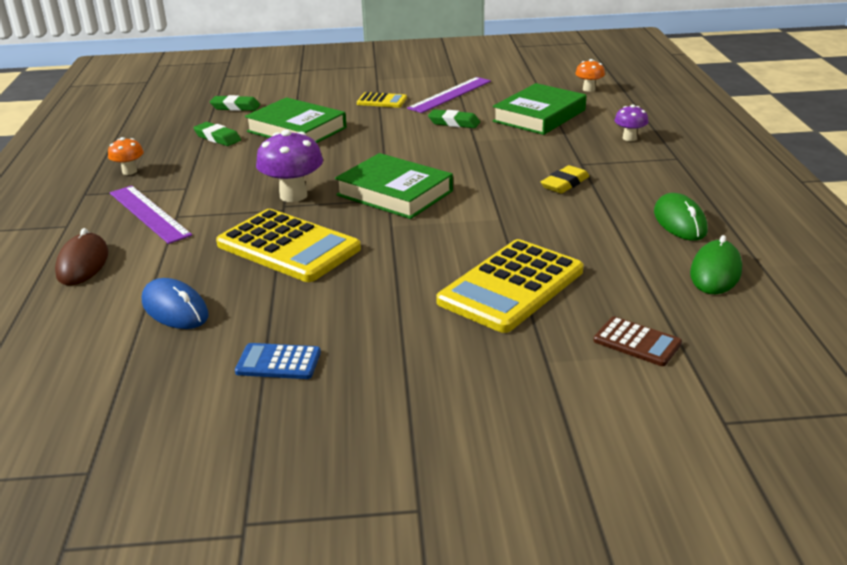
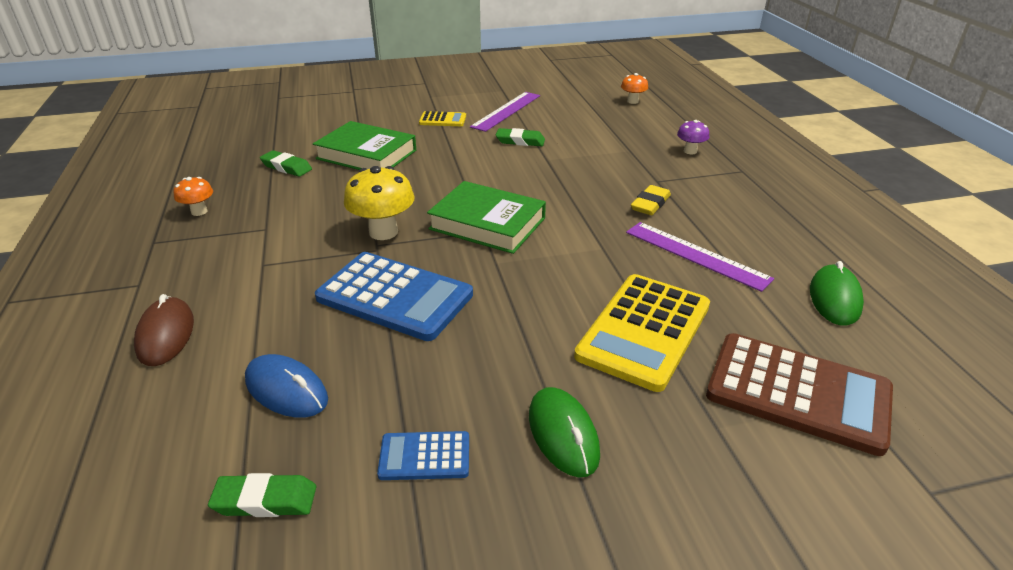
camera: 10 degrees left, 5 degrees up
purple ruler [110,186,192,244] -> purple ruler moved to [626,222,774,292]
green eraser [210,95,260,111] -> green eraser moved to [208,473,316,517]
yellow calculator [216,209,361,282] -> blue calculator [315,252,473,341]
purple mushroom [256,130,323,202] -> yellow mushroom [344,166,415,240]
green book [493,83,586,135] -> none
brown calculator [593,316,682,366] -> brown calculator [706,333,893,456], size x2.05
green mouse [654,193,708,241] -> green mouse moved to [529,387,600,477]

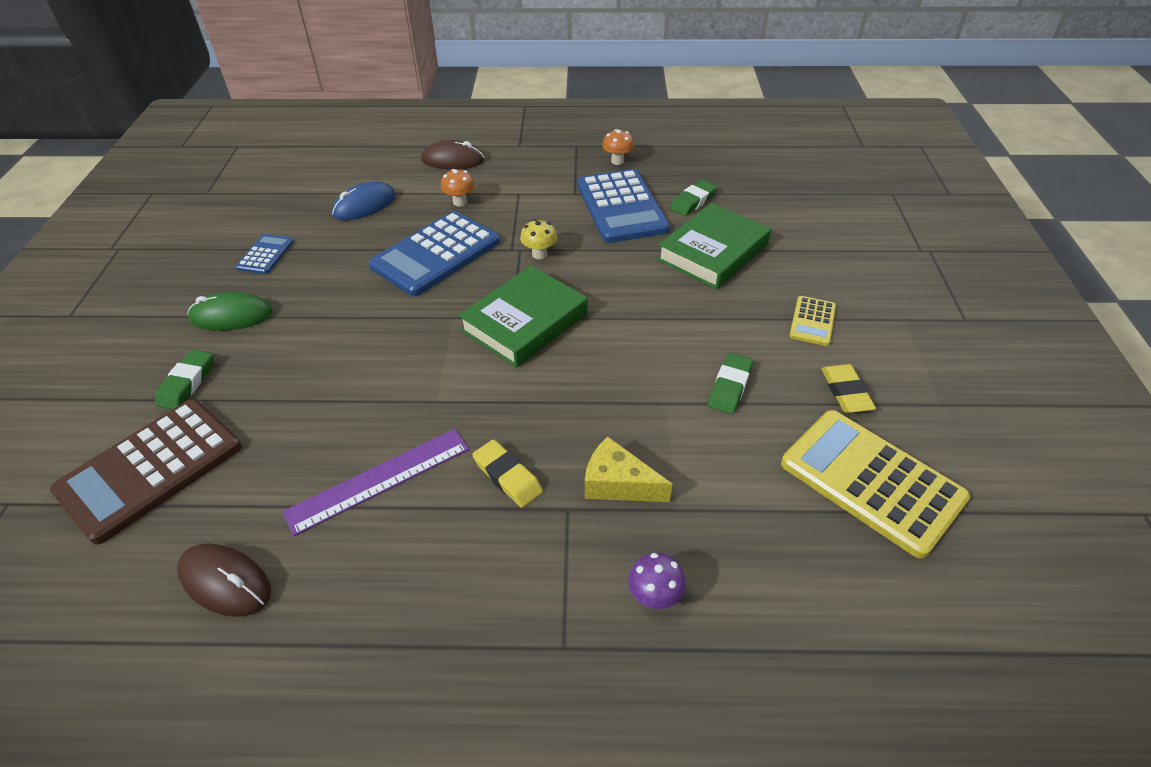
camera: 105 degrees right, 10 degrees up
green eraser [208,473,316,517] -> green eraser moved to [155,350,213,409]
yellow mushroom [344,166,415,240] -> yellow mushroom [520,219,557,259], size x0.56
purple ruler [470,92,540,132] -> yellow eraser [821,364,876,413]
yellow calculator [574,274,710,392] -> yellow calculator moved to [781,410,970,559]
orange mushroom [621,73,648,104] -> orange mushroom moved to [441,169,475,206]
green mouse [810,261,864,326] -> brown mouse [177,543,271,617]
none -> blue calculator [577,169,670,243]
none -> yellow cheese [585,436,673,502]

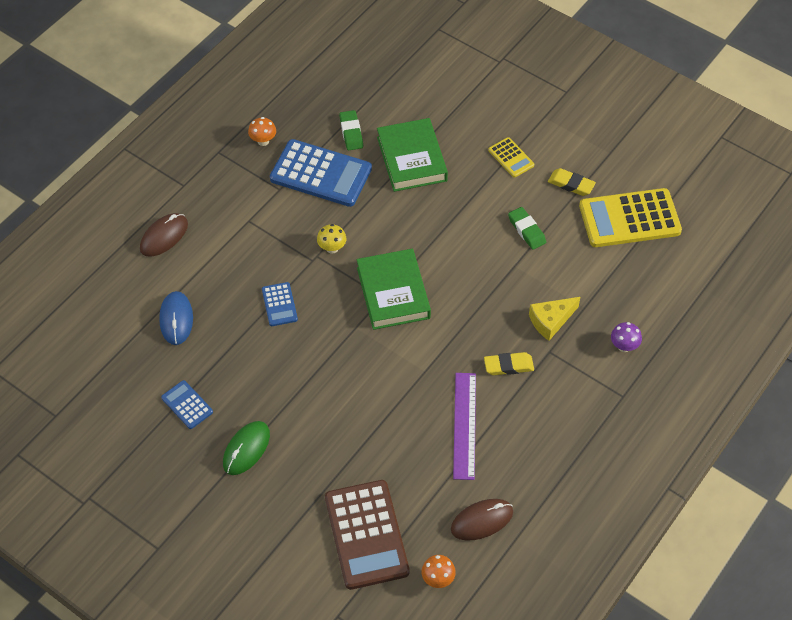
camera: 55 degrees left, 10 degrees up
green eraser [155,350,213,409] -> none
blue calculator [369,211,500,296] -> blue calculator [262,282,298,326], size x0.49
orange mushroom [441,169,475,206] -> orange mushroom moved to [421,555,456,588]

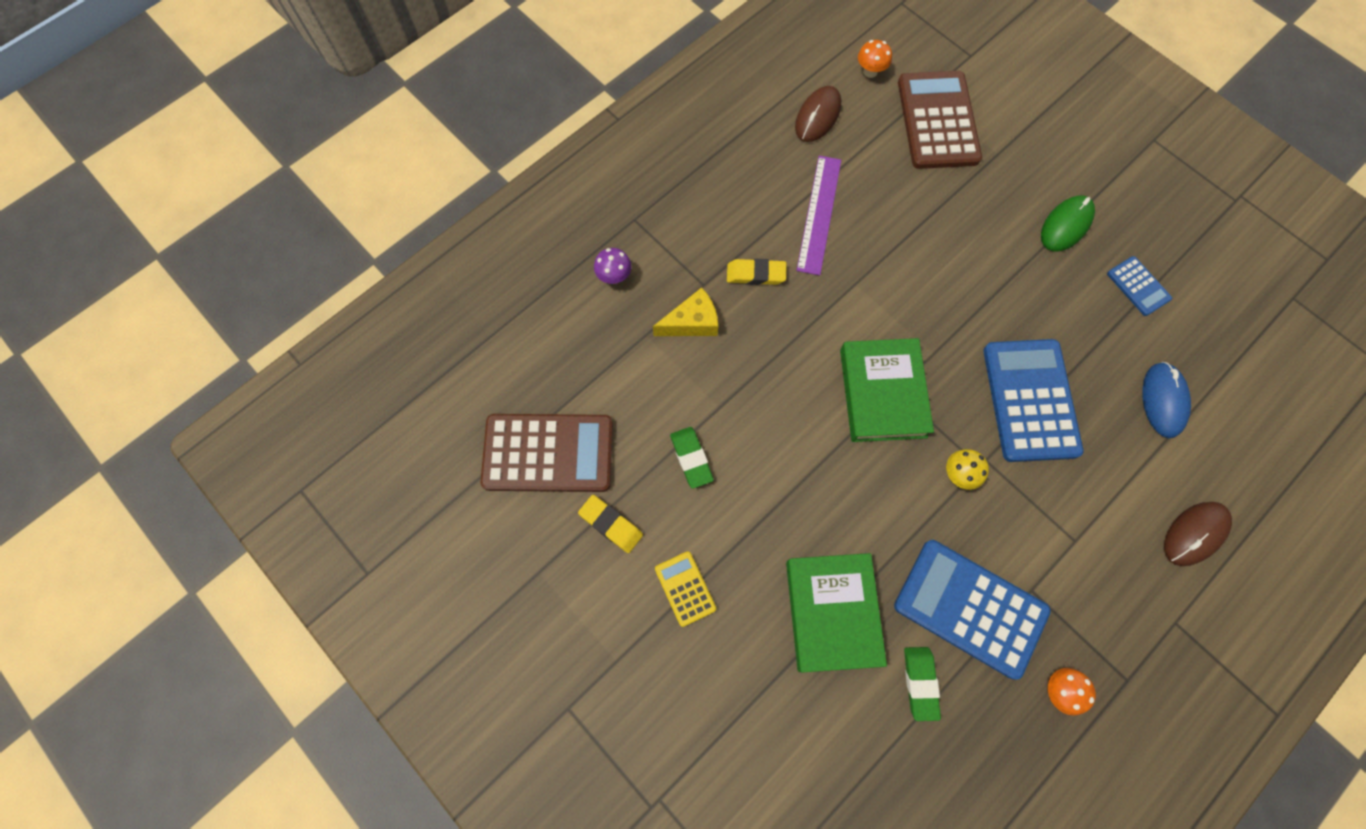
camera: 170 degrees left, 15 degrees up
blue calculator [262,282,298,326] -> blue calculator [983,339,1084,462], size x2.05
brown mouse [451,499,513,541] -> brown mouse turned 45 degrees counterclockwise [795,86,841,142]
yellow calculator [579,188,682,247] -> brown calculator [481,414,613,492]

